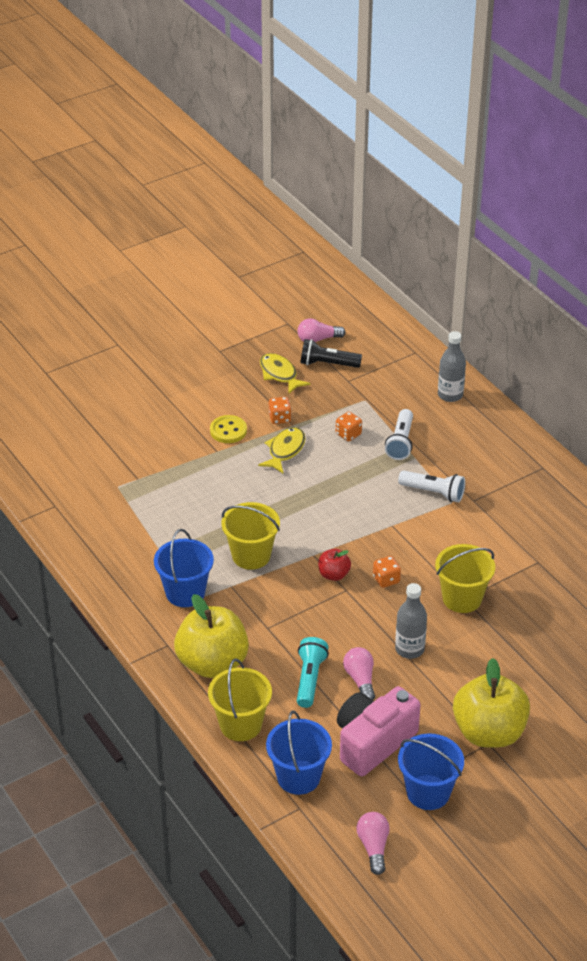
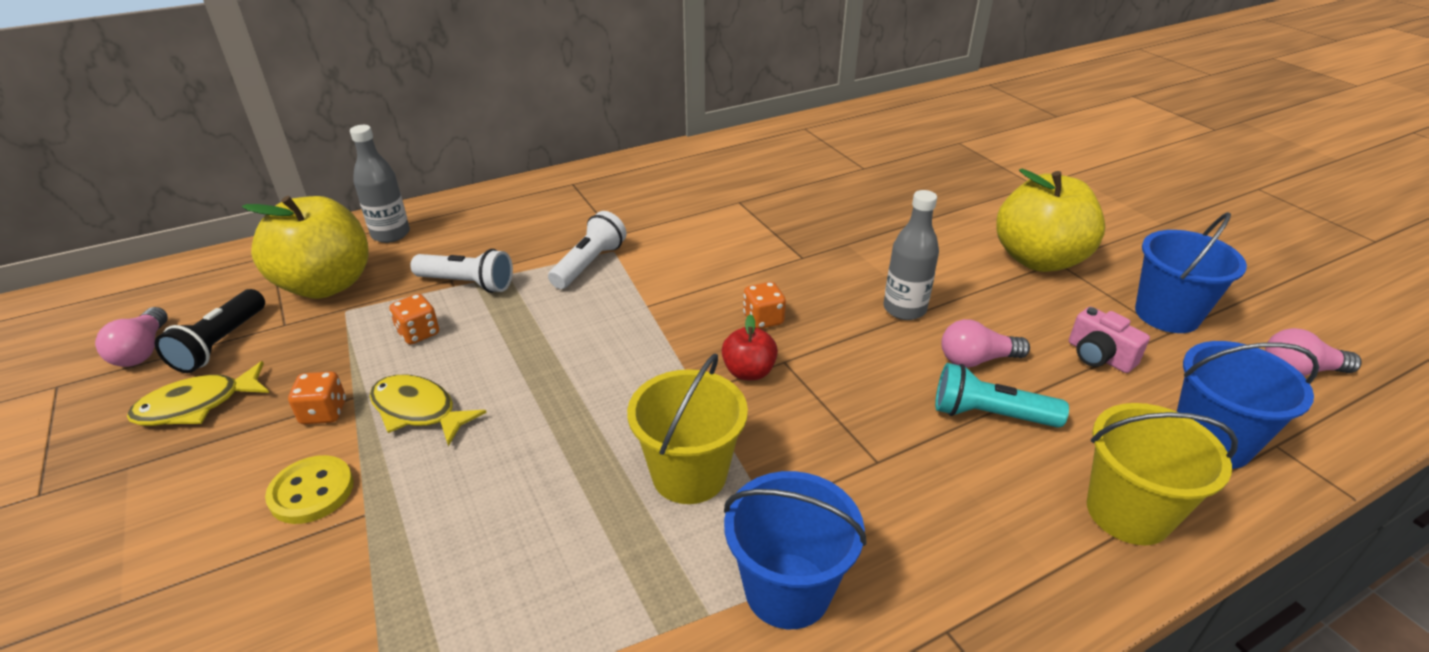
camera: 85 degrees left, 5 degrees down
yellow apple [174,594,249,678] -> yellow apple moved to [242,196,369,299]
pink camera [337,686,421,776] -> pink camera [1069,307,1150,373], size x0.51
yellow bucket [435,544,495,613] -> none

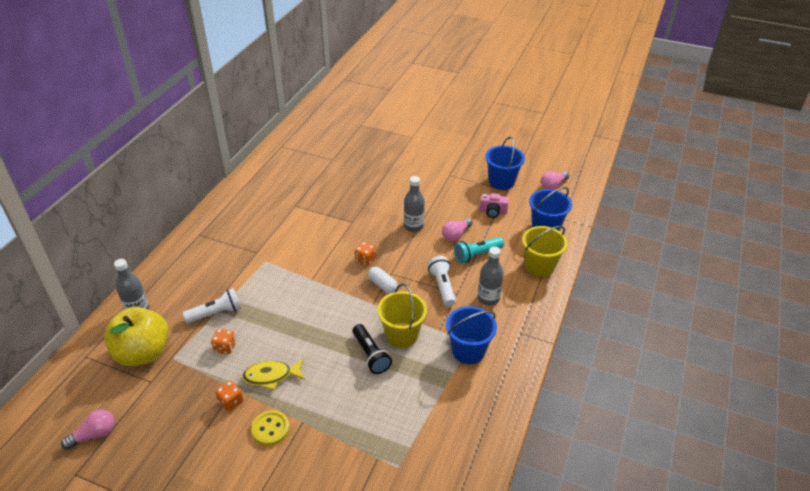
camera: 40 degrees left, 5 degrees up
pink light bulb [95,307,168,367] -> pink light bulb turned 75 degrees counterclockwise [61,410,115,450]
yellow fish [127,361,269,426] -> none
black flashlight [155,289,265,373] -> black flashlight moved to [353,324,392,374]
white flashlight [548,211,626,289] -> white flashlight moved to [428,256,456,307]
red apple [722,314,778,380] -> white capsule [368,267,398,293]
yellow apple [996,169,1105,272] -> none
none -> grey bottle [478,247,504,306]

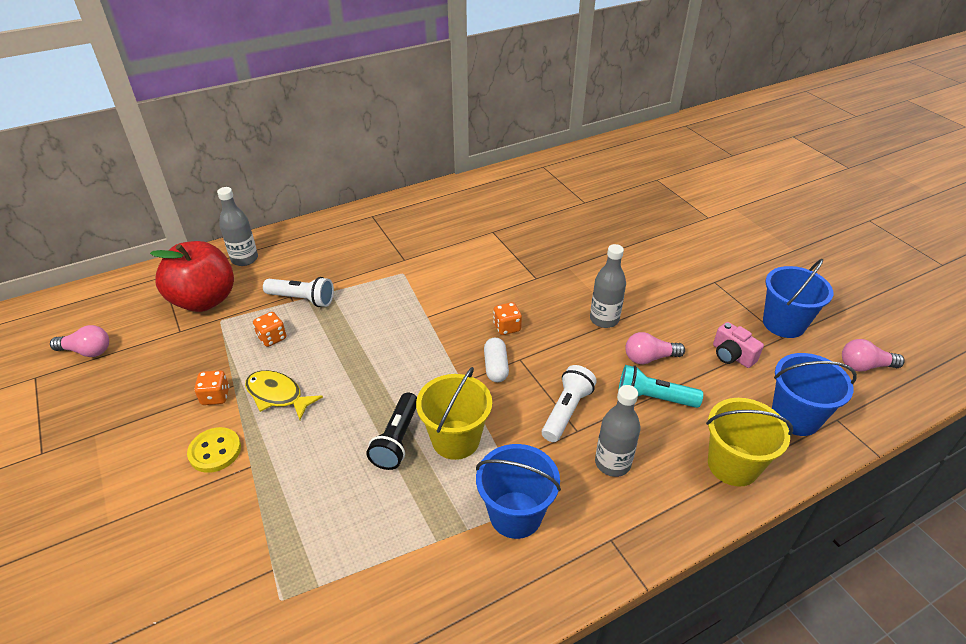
camera: 40 degrees right, 0 degrees up
yellow apple [104,307,169,366] -> red apple [150,241,234,312]

